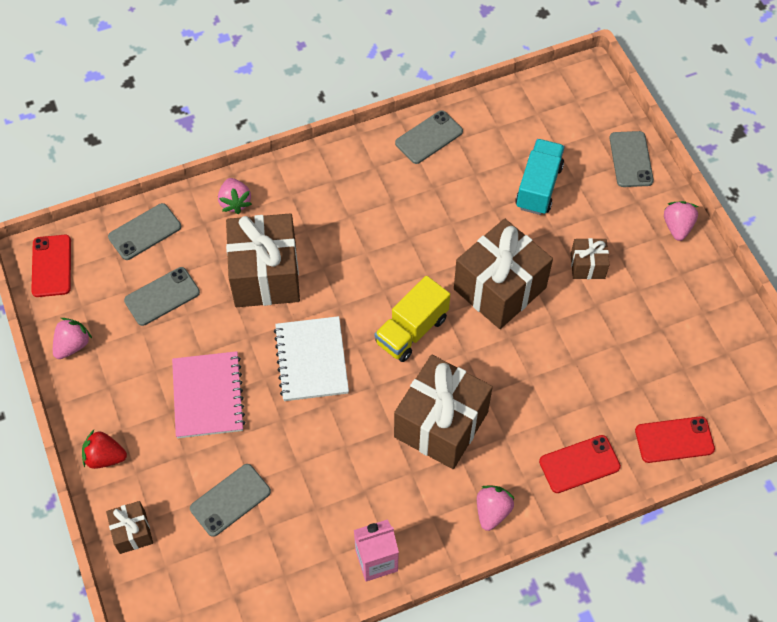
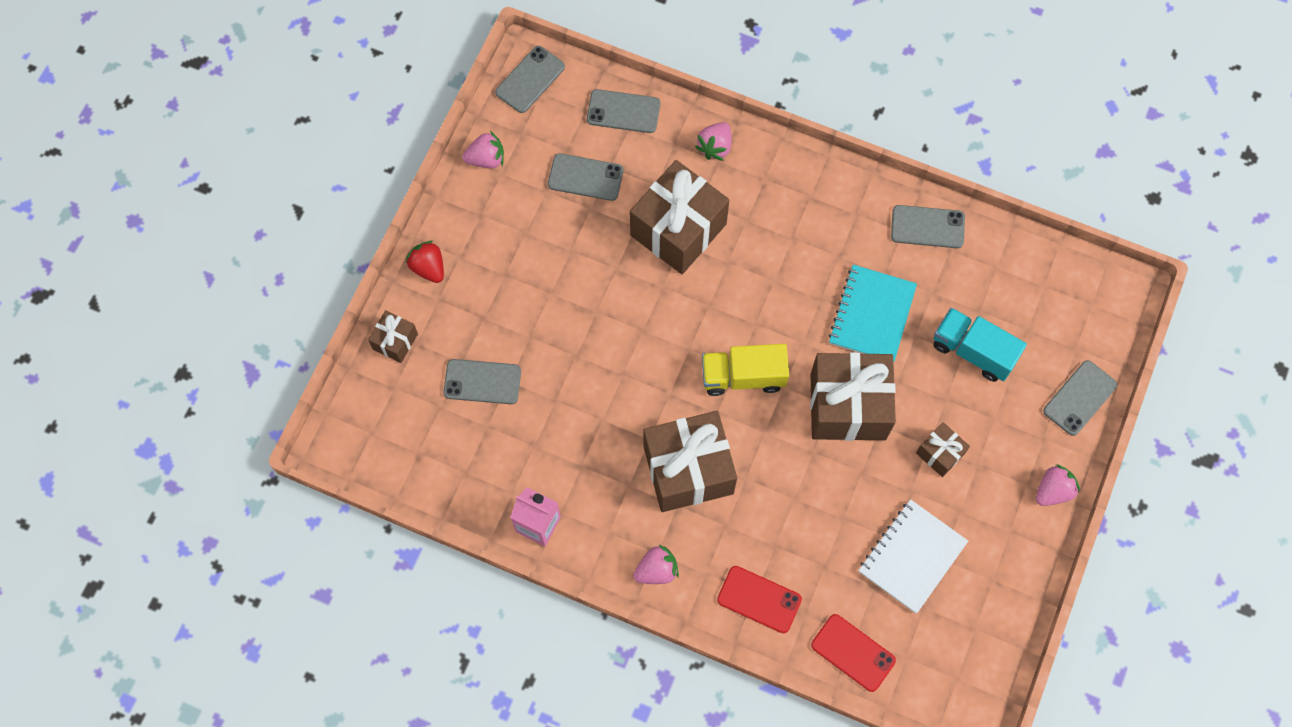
camera: 45 degrees right, 10 degrees up
red phone [31,235,71,297] -> grey phone [495,46,565,113]
pink notebook [172,351,246,438] -> none
white notebook [274,316,349,401] -> white notebook moved to [858,499,968,613]
turquoise truck [515,139,565,215] -> turquoise truck turned 120 degrees counterclockwise [933,308,1027,382]
none -> turquoise notebook [828,265,917,362]

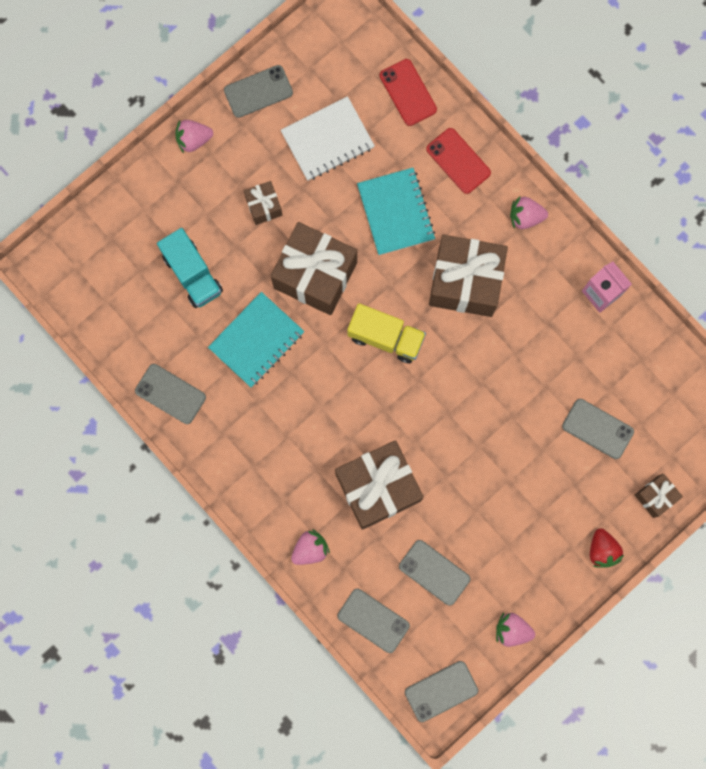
camera: 155 degrees left, 10 degrees up
grey phone [1043,360,1117,436] -> grey phone moved to [224,65,293,118]
none -> turquoise notebook [357,168,435,255]

